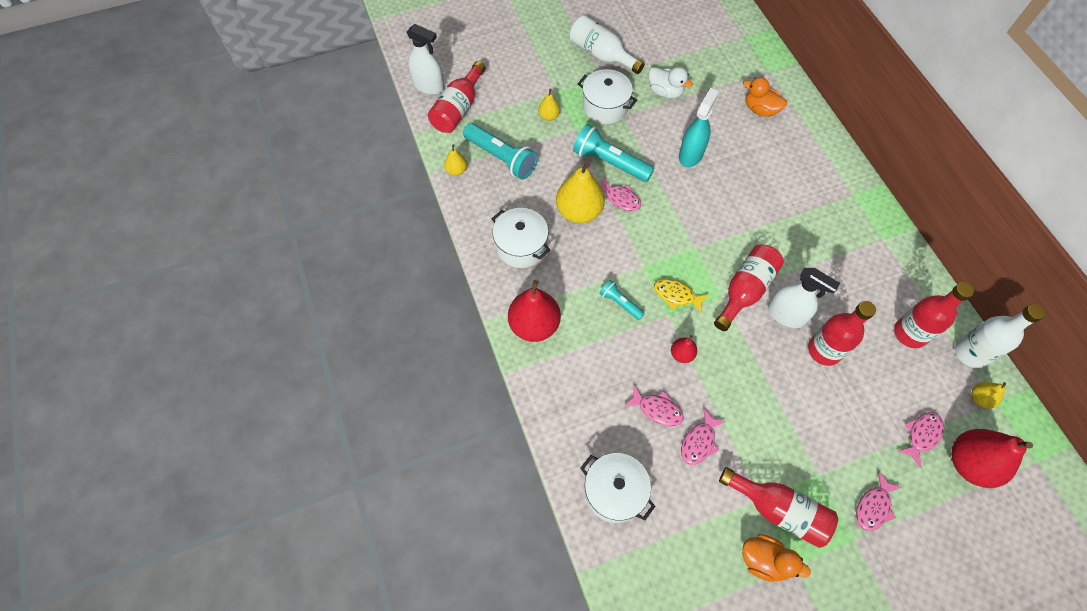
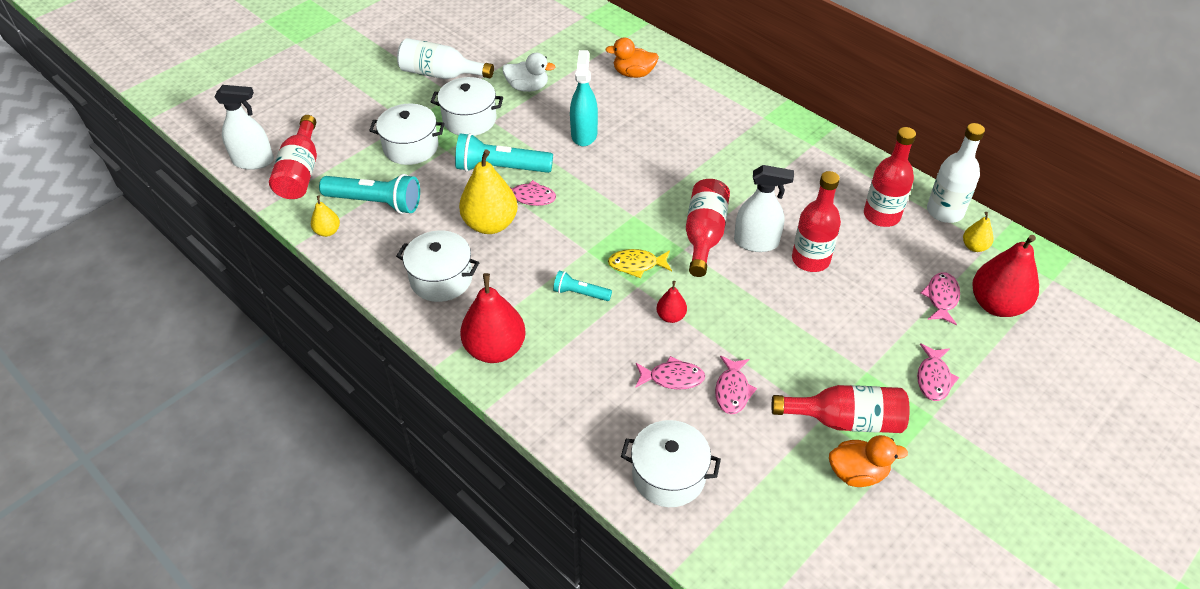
camera: 25 degrees left, 15 degrees down
yellow pear [538,89,560,121] -> white pot [369,104,445,165]

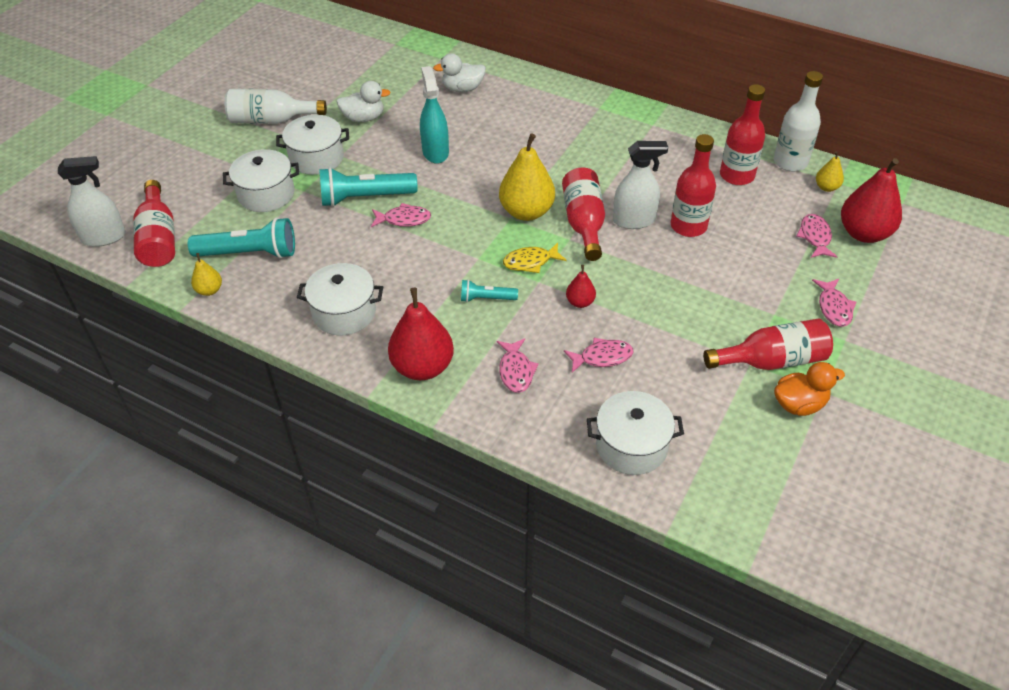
camera: 15 degrees left, 0 degrees up
yellow pear [459,149,518,234] -> yellow pear moved to [499,133,555,221]
orange duck [605,37,659,78] -> white duck [433,53,486,92]
pink fish [715,356,757,414] -> pink fish moved to [497,339,539,393]

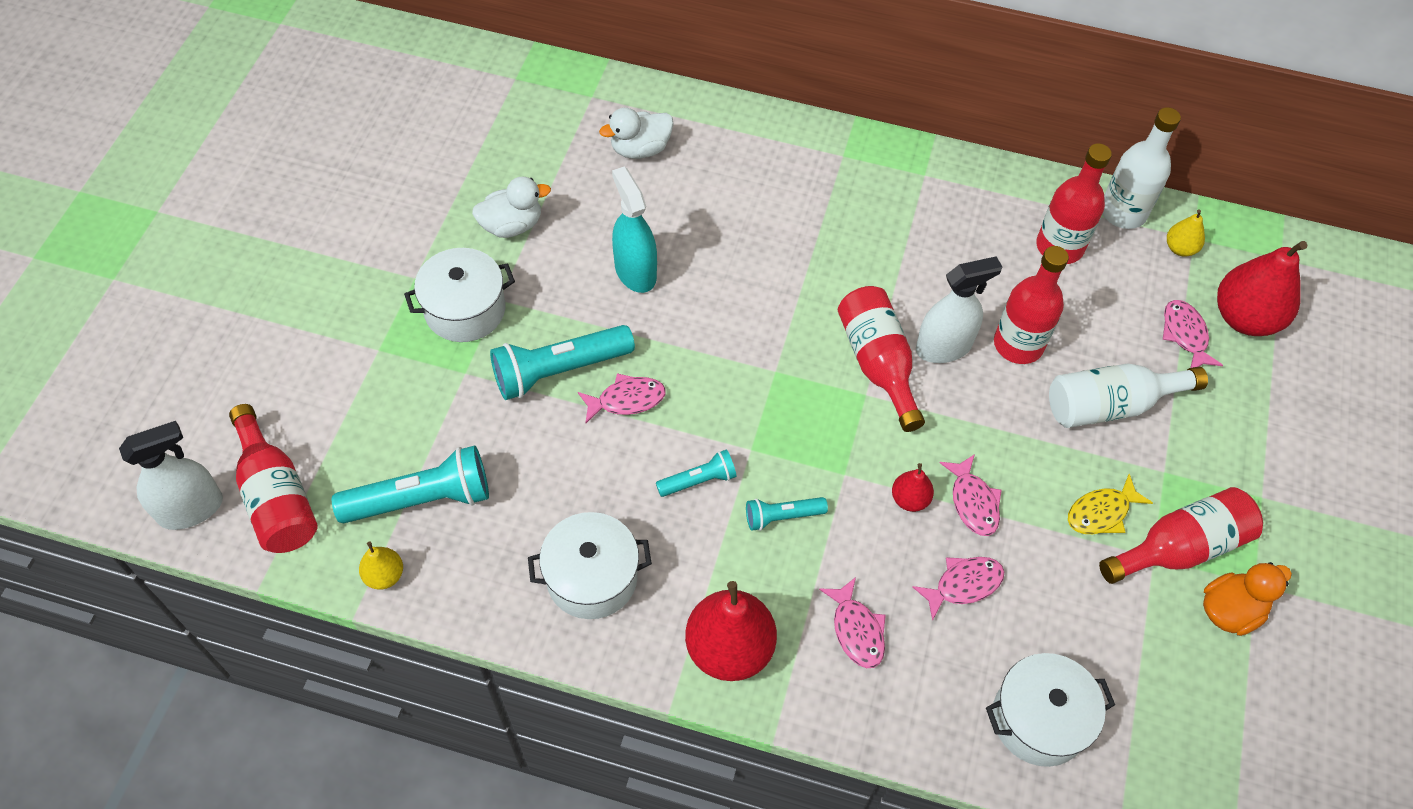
camera: 15 degrees left, 10 degrees up
white pot [223,149,299,212] -> none
white bottle [225,89,327,124] -> white bottle moved to [1049,364,1208,428]
yellow pear [499,133,555,221] -> none
yellow fish [503,243,567,273] -> yellow fish moved to [1068,474,1153,534]
pink fish [812,279,856,327] -> pink fish moved to [939,454,1002,536]
none -> turquoise flashlight [656,450,737,497]

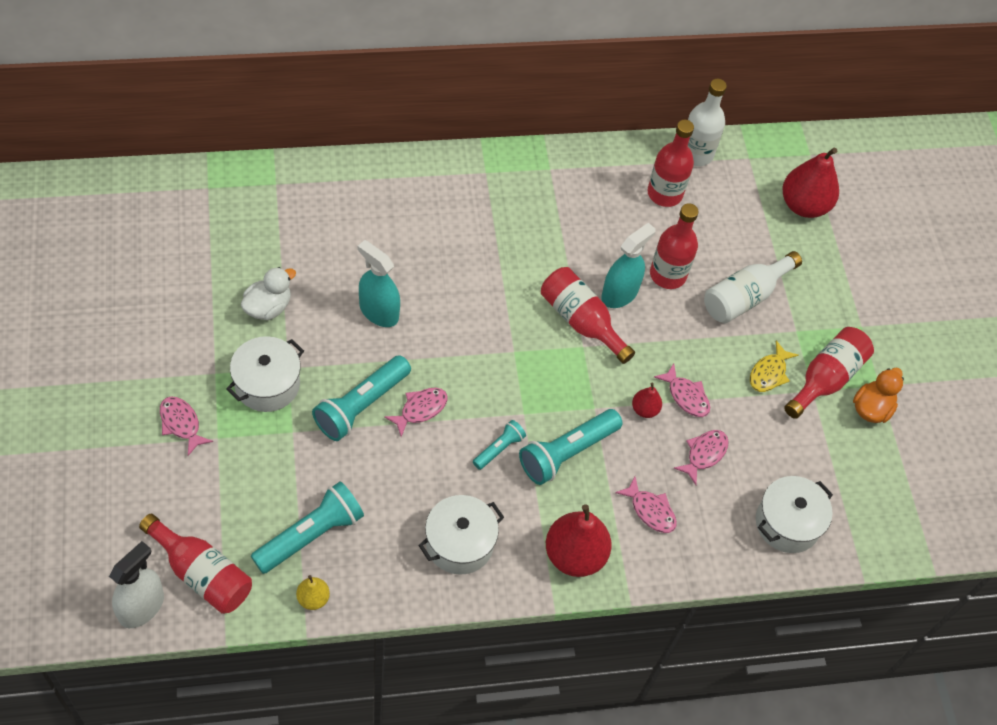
camera: 30 degrees left, 0 degrees up
white duck [599,108,674,159] -> none
turquoise flashlight [746,497,828,531] -> turquoise flashlight [519,409,623,485], size x1.86
white spray bottle [916,256,1002,363] -> turquoise spray bottle [601,223,656,308]
pink fish [1163,300,1223,368] -> pink fish moved to [160,397,213,456]
yellow pear [1167,209,1205,257] -> none

